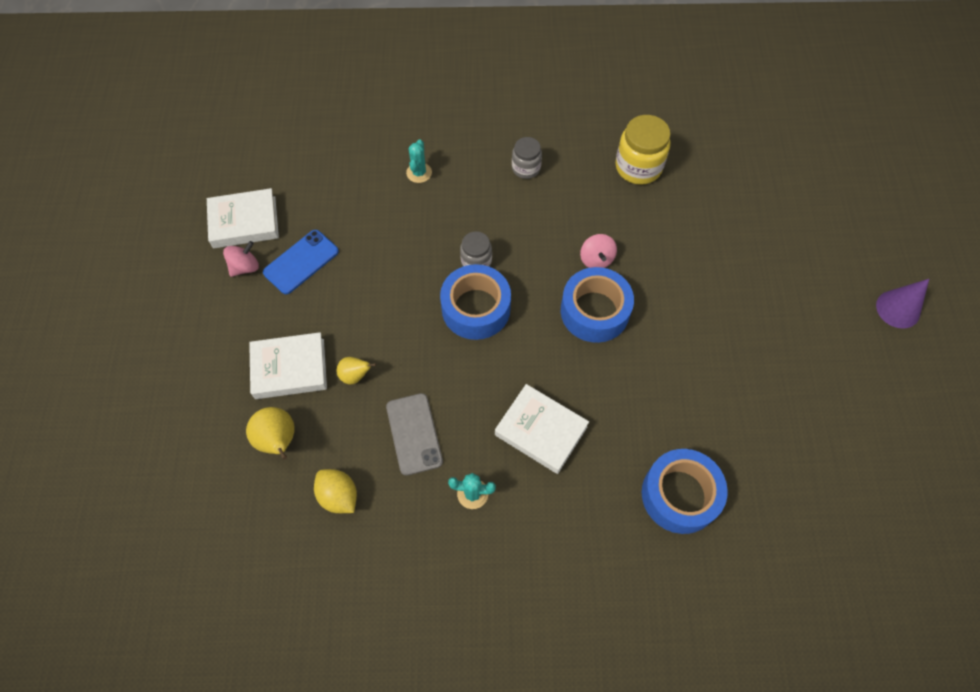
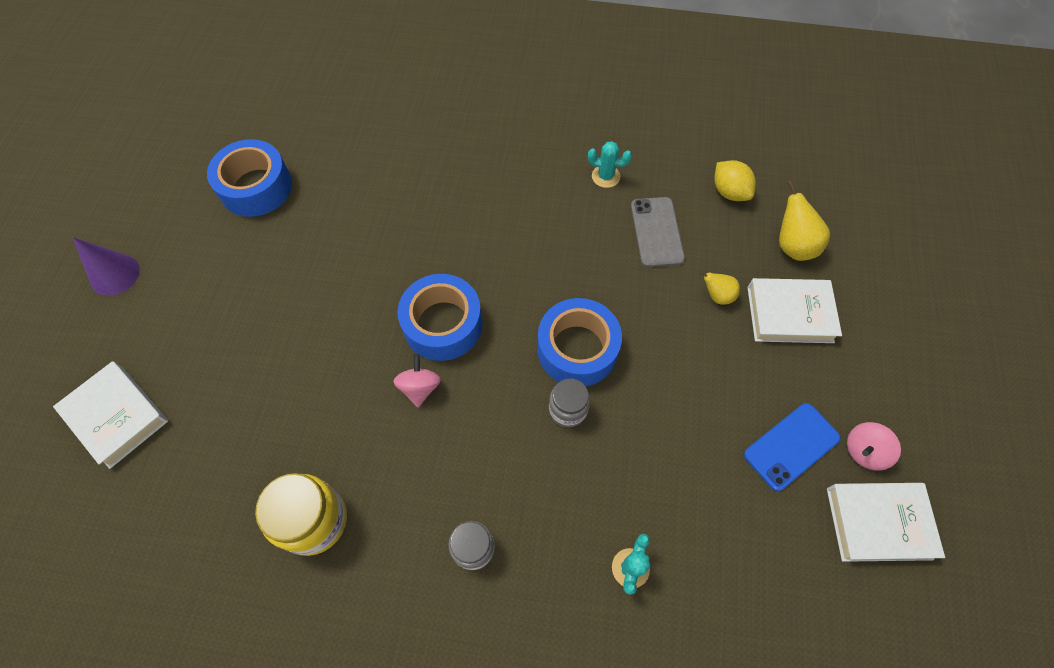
camera: 170 degrees left, 0 degrees up
white book [495,384,589,474] -> white book moved to [53,361,168,469]
blue tape [642,449,728,534] -> blue tape moved to [207,139,292,217]

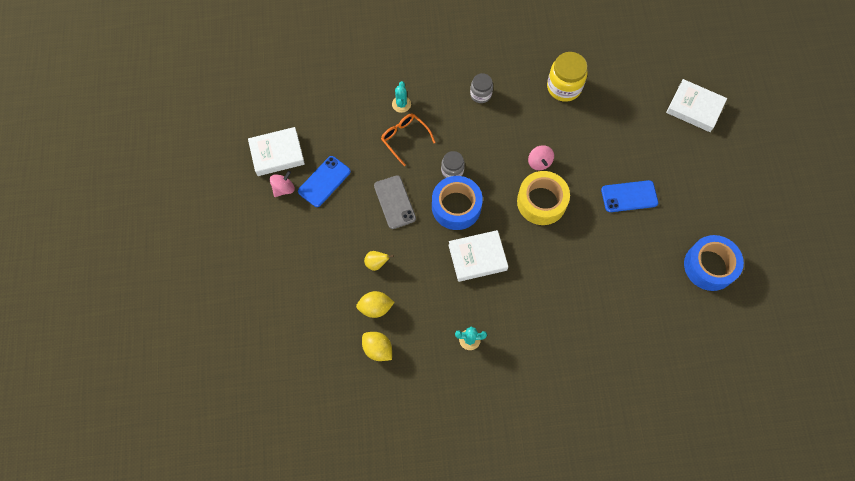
camera: 165 degrees right, 5 degrees up
purple cone [72,237,140,296] -> none
blue tape [397,274,482,361] -> yellow tape [517,171,570,225]
grey phone [631,197,685,267] -> grey phone moved to [374,175,416,229]
white book [747,278,842,343] -> white book moved to [448,230,508,282]
yellow pear [779,180,830,261] -> none
none -> yellow lemon [356,291,395,318]
none -> orange glasses [381,114,436,166]
none -> blue phone [601,180,658,212]

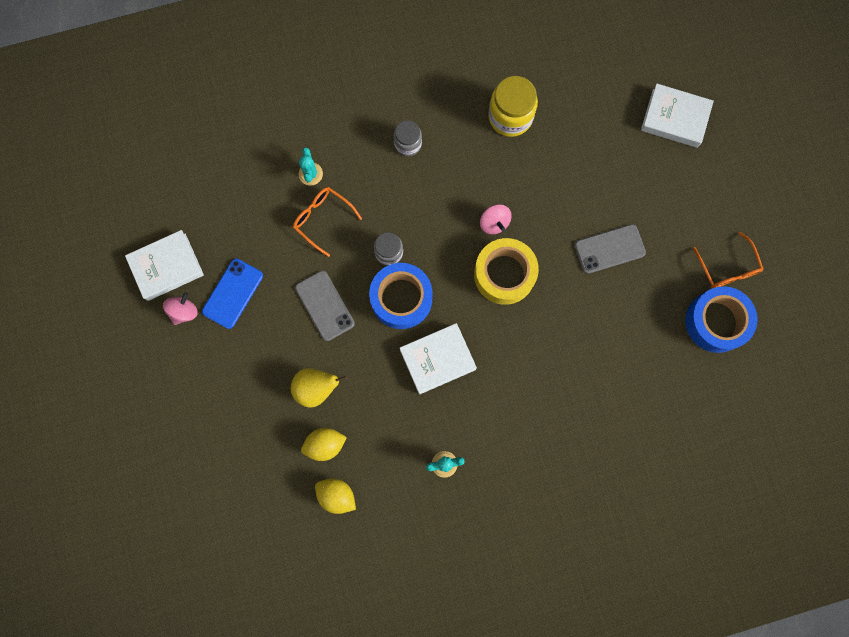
camera: 10 degrees left, 10 degrees up
yellow pear [364,251,394,271] -> yellow pear [291,368,347,408], size x1.59
blue phone [601,180,658,212] -> grey phone [575,224,646,274]
none -> orange glasses [693,232,763,288]

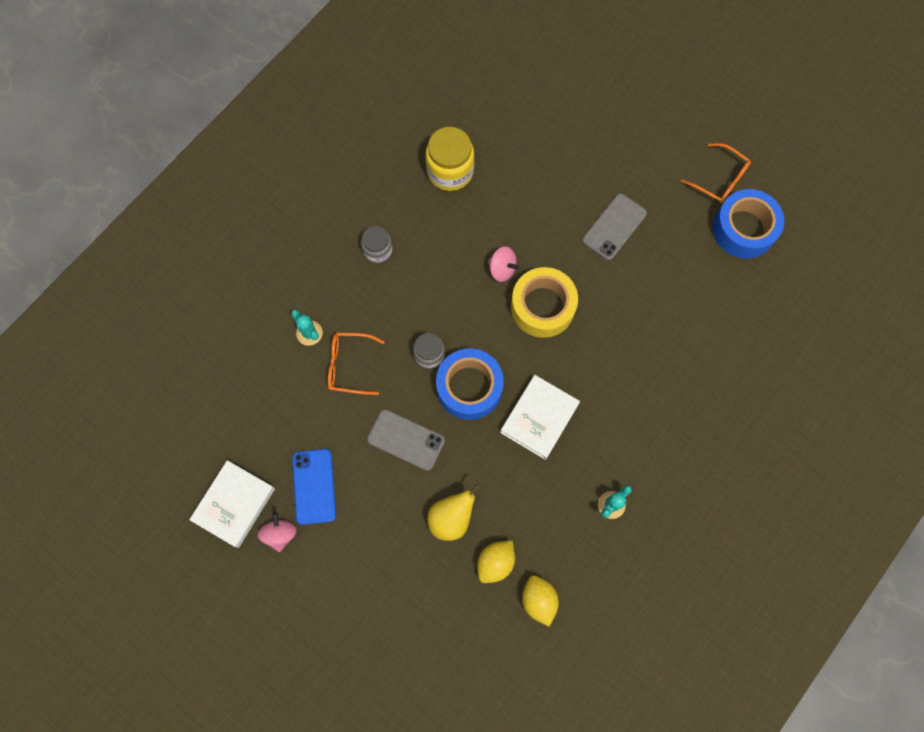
camera: 35 degrees left, 5 degrees down
yellow lemon [315,479,356,514] -> yellow lemon turned 75 degrees clockwise [522,575,559,627]
white book [641,84,714,148] -> none

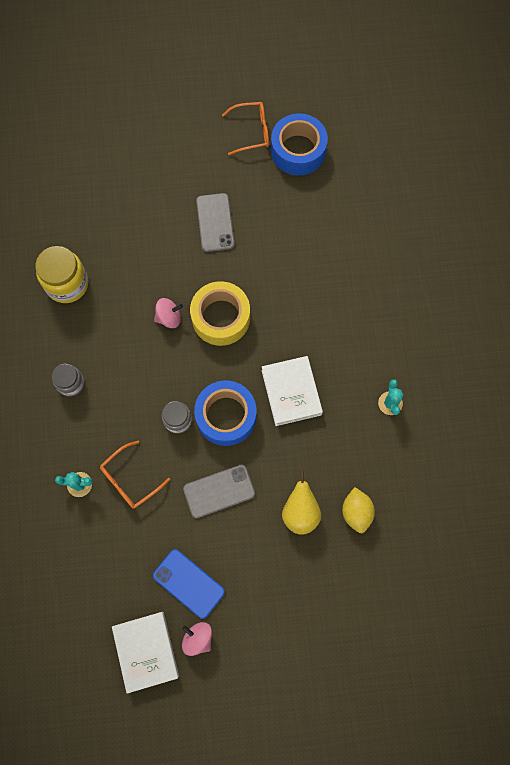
camera: 45 degrees left, 0 degrees up
yellow lemon [522,575,559,627] -> none

